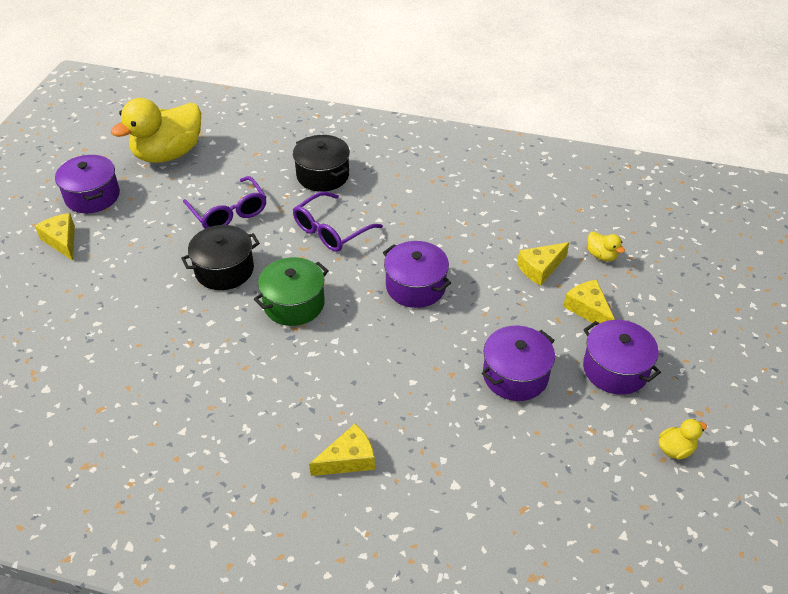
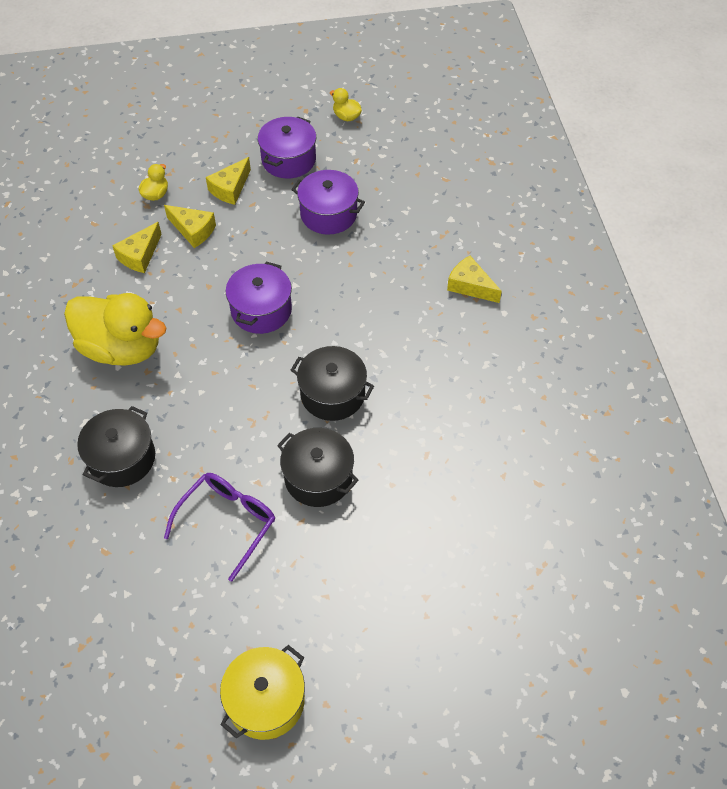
camera: 115 degrees left, 10 degrees up
yellow cheese [35,213,75,261] -> yellow cheese moved to [112,222,162,273]
purple pot [55,155,120,213] -> yellow pot [220,645,305,740]
yellow duck [111,98,201,163] -> yellow duck moved to [64,293,166,366]
green pot [254,257,329,326] -> black pot [291,346,374,421]
purple glasses [293,191,383,252] -> none

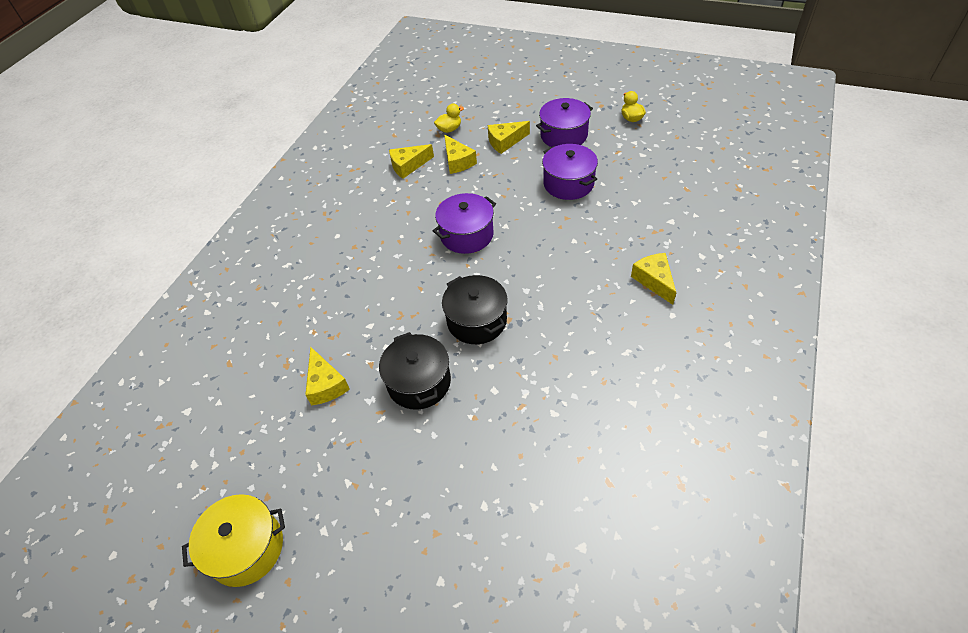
camera: 35 degrees right, 5 degrees down
yellow duck [64,293,166,366] -> none
black pot [77,406,155,487] -> none
purple glasses [164,473,275,582] -> yellow cheese [305,347,350,406]

